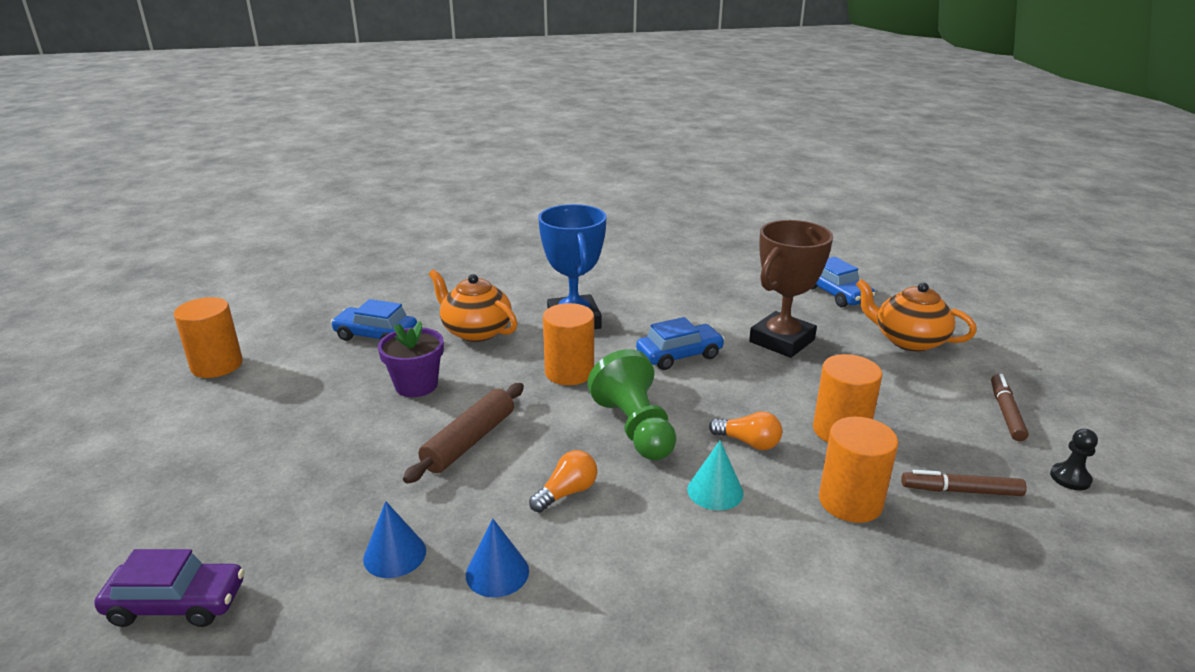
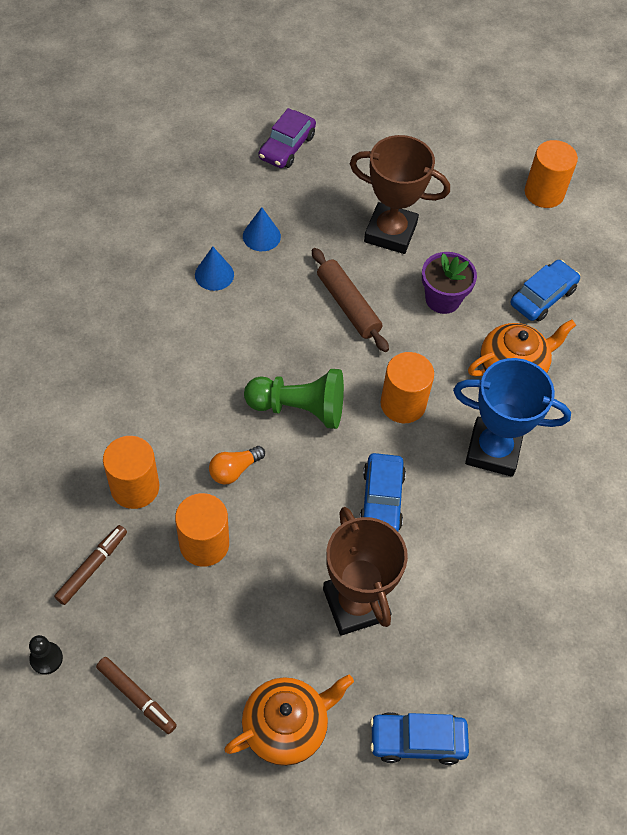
camera: 115 degrees right, 30 degrees up
orange light bulb [529,450,597,513] -> none
turquoise cone [687,440,744,510] -> none
none -> brown trophy [350,135,450,254]

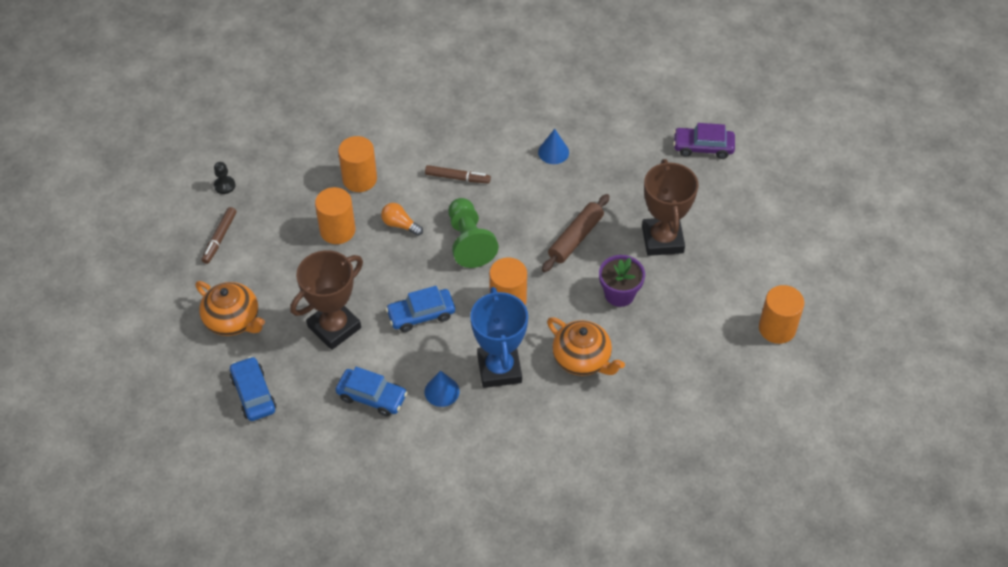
camera: 70 degrees right, 5 degrees down
brown marker [54,525,127,605] -> brown marker moved to [425,165,491,183]
blue cone [243,207,281,251] -> blue cone moved to [425,370,459,407]
blue car [511,260,580,322] -> blue car moved to [336,367,408,417]

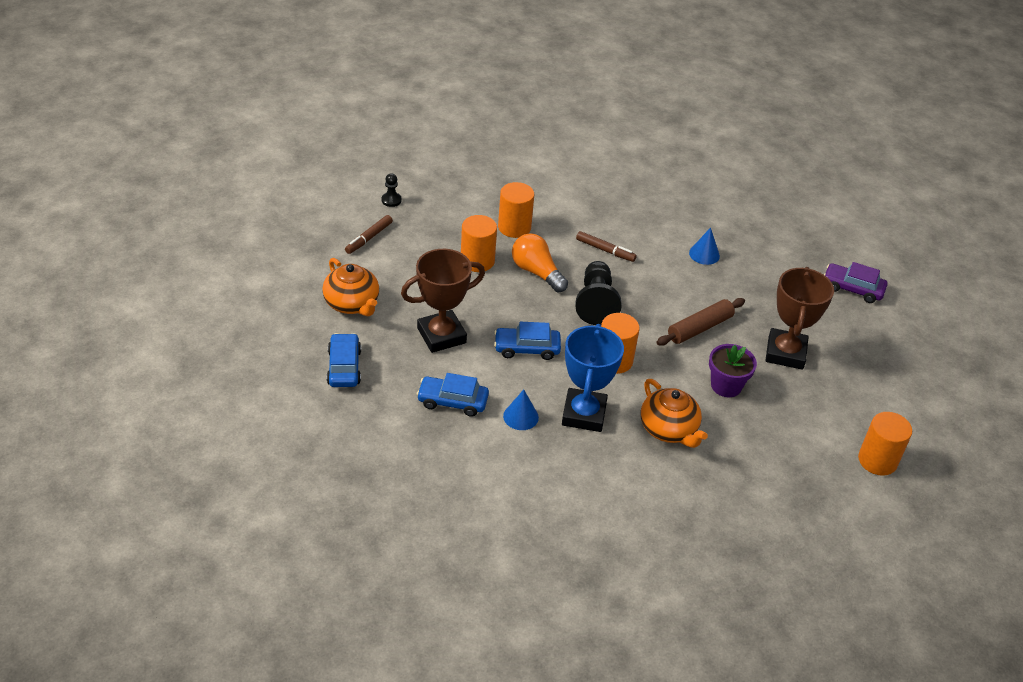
camera: 15 degrees right, 10 degrees down
blue car [336,367,408,417] -> blue car turned 150 degrees clockwise [417,373,489,417]
orange light bulb [381,203,423,236] -> orange light bulb [512,233,568,292], size x1.60
green pawn [448,198,499,268] -> black pawn [575,261,622,325]

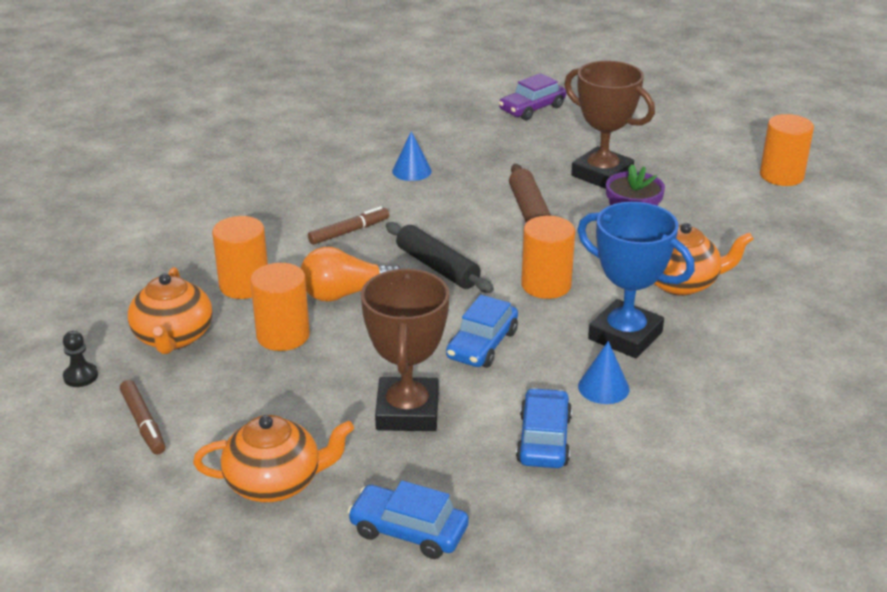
camera: 60 degrees left, 10 degrees down
blue car [417,373,489,417] -> blue car turned 150 degrees clockwise [516,388,572,468]
black pawn [575,261,622,325] -> black rolling pin [386,222,494,293]
none -> orange teapot [128,267,213,354]

